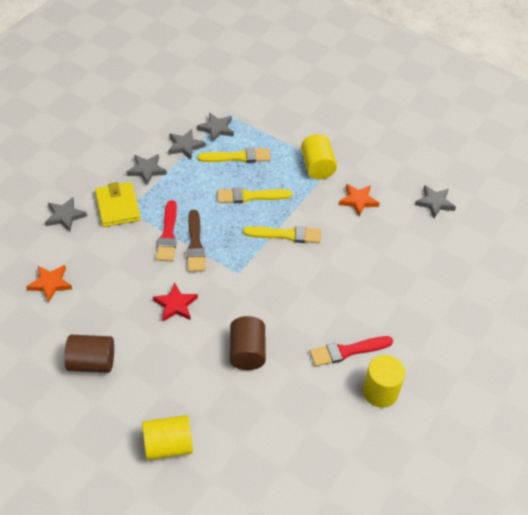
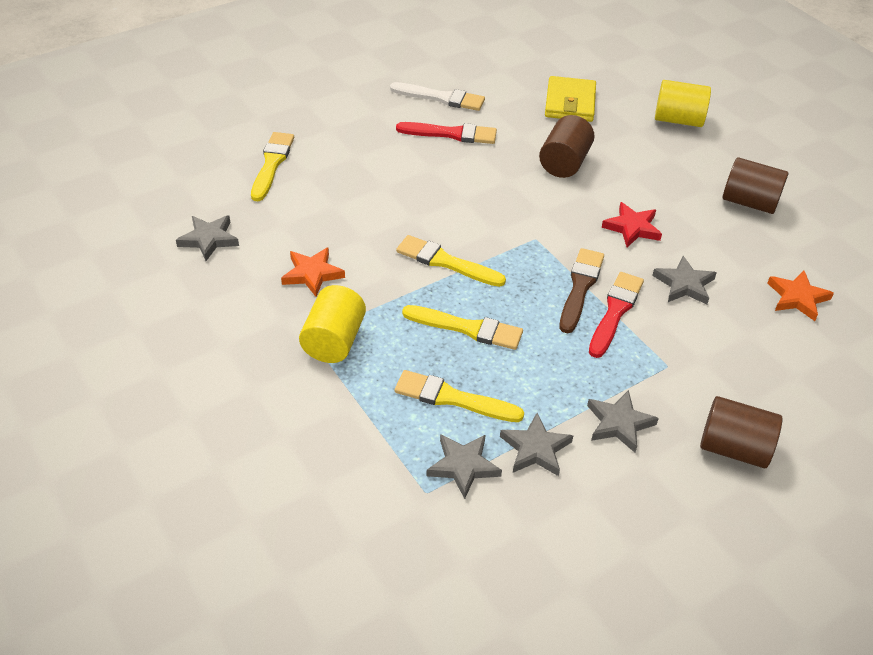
camera: 155 degrees left, 5 degrees down
grey star [45,197,87,232] -> grey star moved to [652,256,716,304]
yellow wallet [95,182,141,227] -> yellow wallet moved to [545,76,596,122]
yellow cylinder [363,355,405,408] -> white brush [390,82,485,111]
none -> yellow brush [251,132,294,201]
none -> brown cylinder [700,396,782,468]

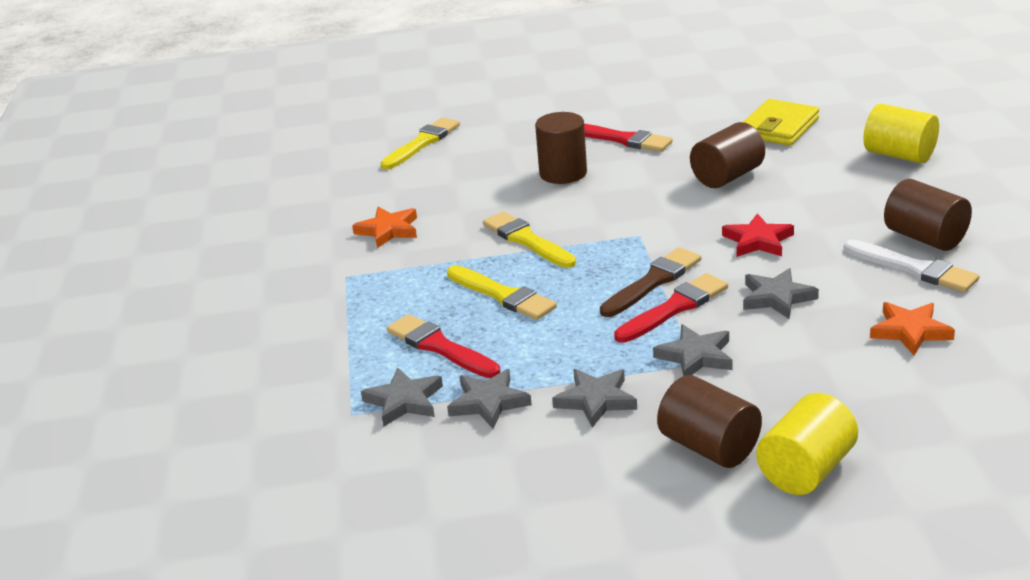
camera: 30 degrees right, 15 degrees down
grey star [176,215,239,261] -> grey star moved to [653,324,732,376]
yellow cylinder [299,285,366,363] -> yellow cylinder moved to [756,393,858,495]
white brush [390,82,485,111] -> white brush moved to [844,240,979,292]
yellow brush [395,370,524,422] -> red brush [387,314,500,378]
none -> brown cylinder [535,112,587,184]

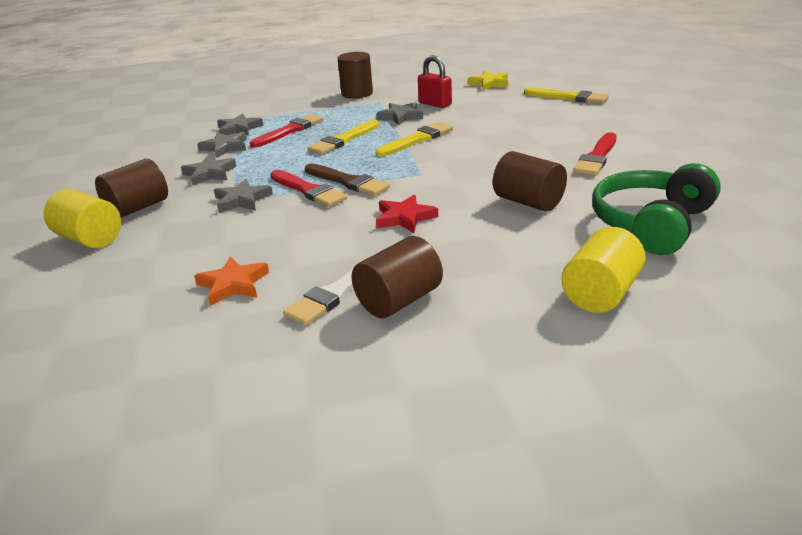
camera: 85 degrees right, 0 degrees up
orange star [352,207,417,248] -> red padlock [418,55,452,108]
brown cylinder [535,112,587,184] -> brown cylinder moved to [338,52,373,99]
yellow wallet [743,99,819,146] -> green headphones [592,163,721,255]
grey star [743,268,819,319] -> grey star moved to [376,102,423,125]
none -> yellow star [468,71,508,91]

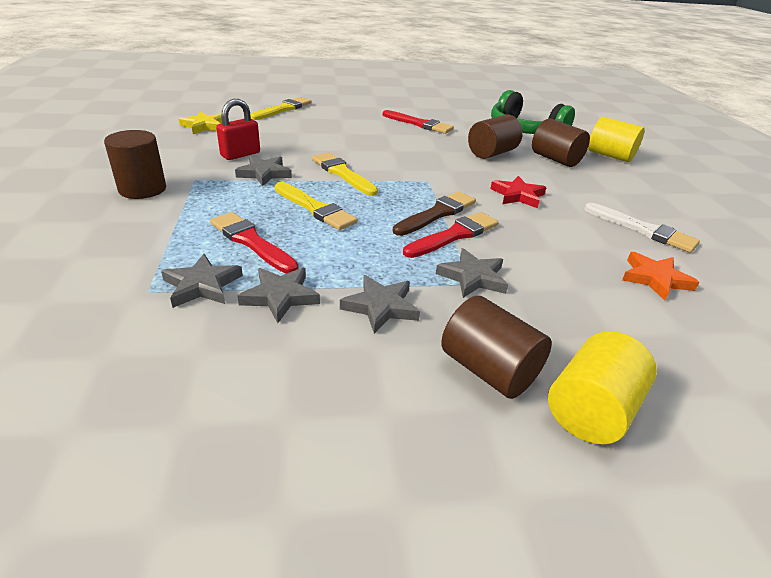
camera: 90 degrees left, 5 degrees up
brown cylinder [352,236,443,318] -> brown cylinder moved to [532,119,590,167]

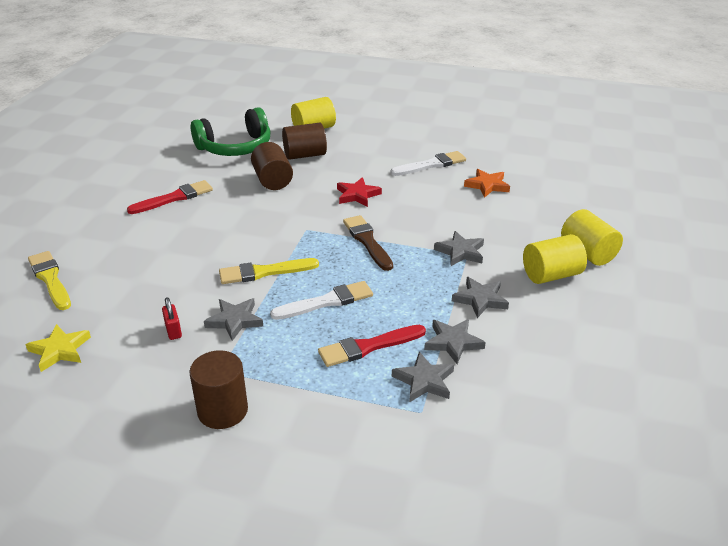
camera: 65 degrees left, 0 degrees up
red padlock [216,99,260,160] -> red padlock [162,297,182,340], size x0.64
yellow brush [275,182,358,230] -> white brush [270,281,373,320]
red brush [403,212,498,258] -> none
brown cylinder [441,296,552,399] -> yellow cylinder [523,234,587,284]

